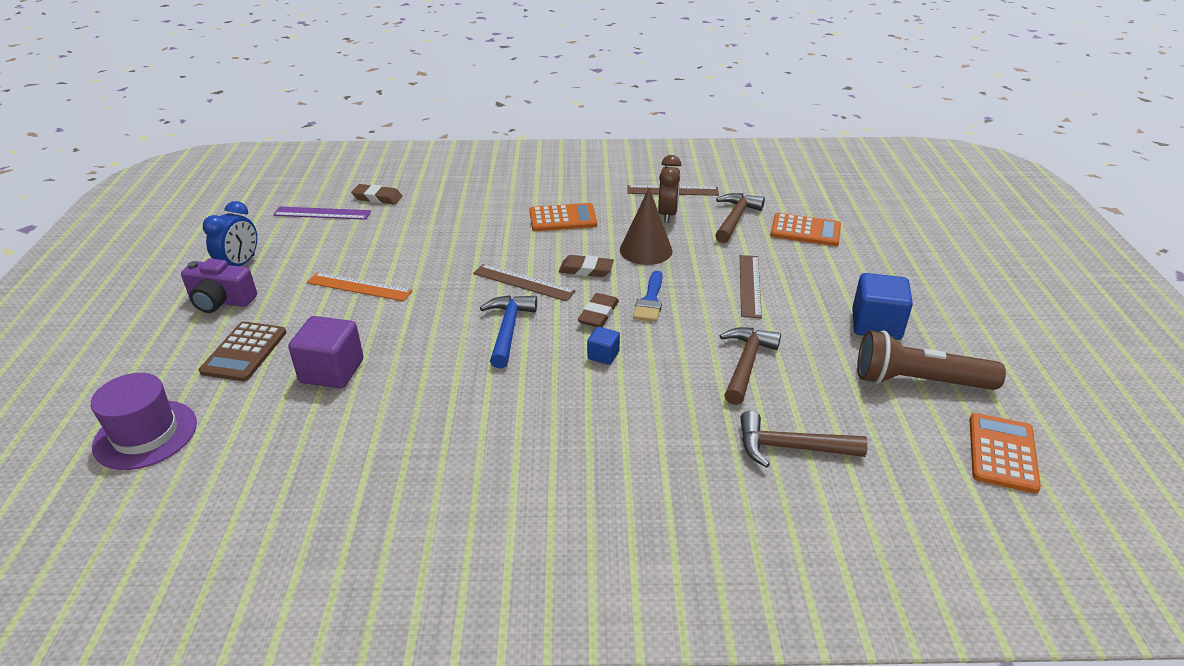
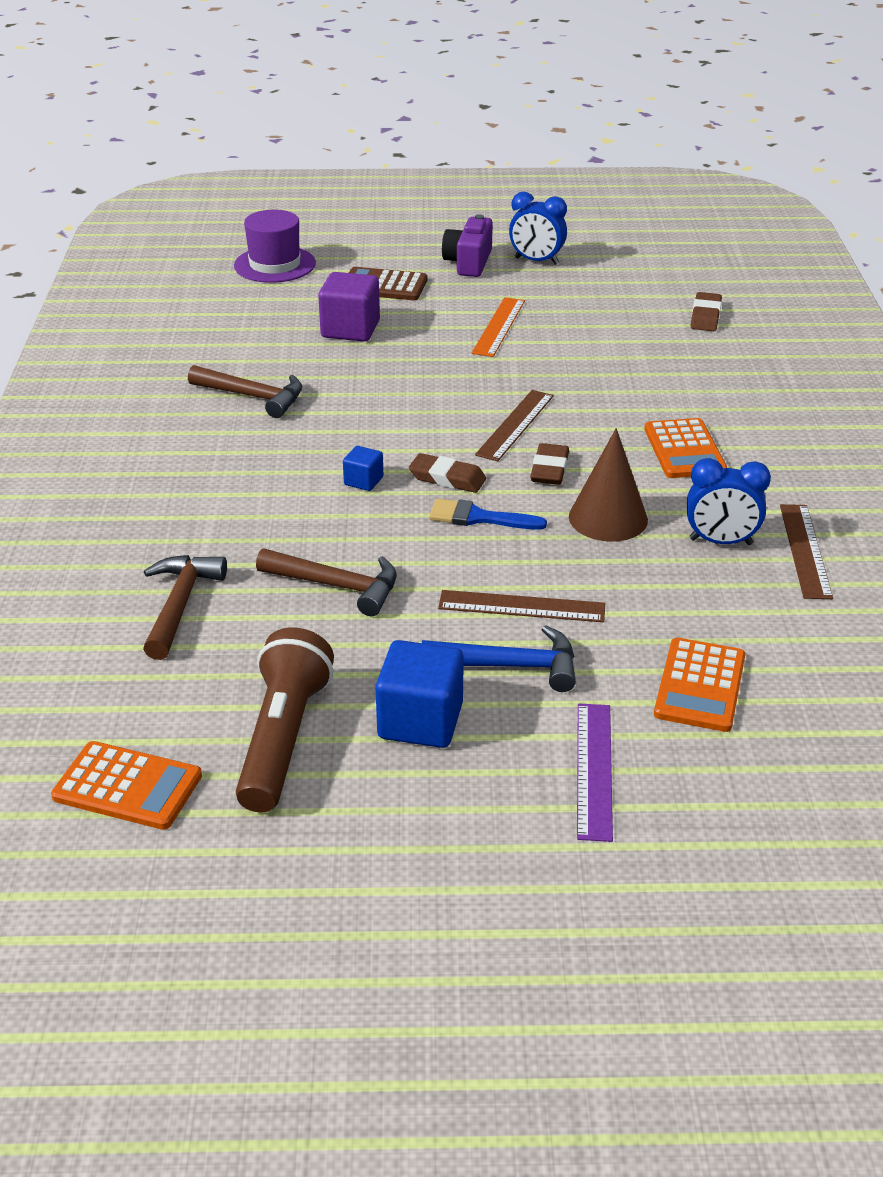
camera: 90 degrees right, 0 degrees up
purple ruler [273,207,371,220] -> purple ruler moved to [577,703,613,842]
blue hammer [480,295,537,368] -> blue hammer moved to [422,625,576,692]
brown clock [658,155,681,223] -> blue clock [687,458,771,545]
brown hammer [715,193,765,243] -> brown hammer moved to [188,365,302,418]

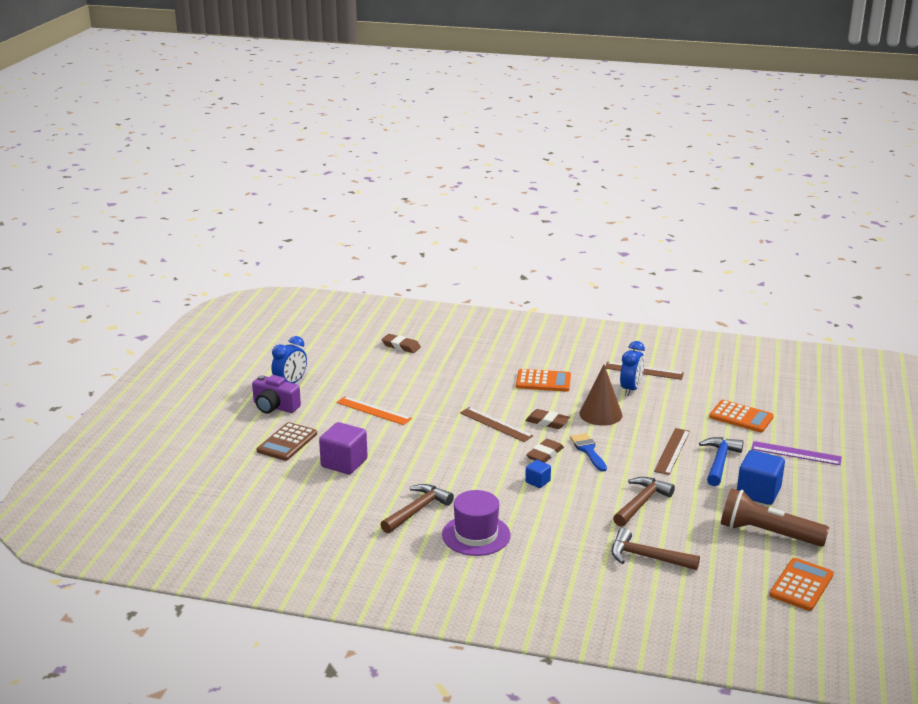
camera: 75 degrees left, 10 degrees down
purple hat [234,210,316,283] -> purple hat moved to [442,490,510,556]
blue brush [429,499,547,530] -> blue brush turned 135 degrees clockwise [570,433,607,472]

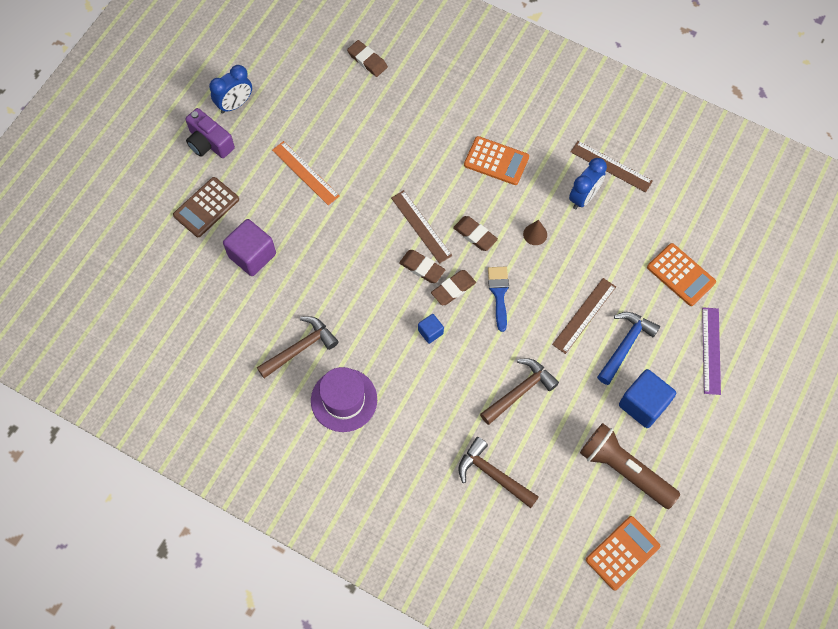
camera: 15 degrees right, 40 degrees up
brown cone [579,365,623,426] -> brown cone [523,220,547,245], size x0.53
purple ruler [751,441,842,465] -> purple ruler turned 60 degrees clockwise [702,307,721,395]
none -> brown eraser [399,250,445,283]

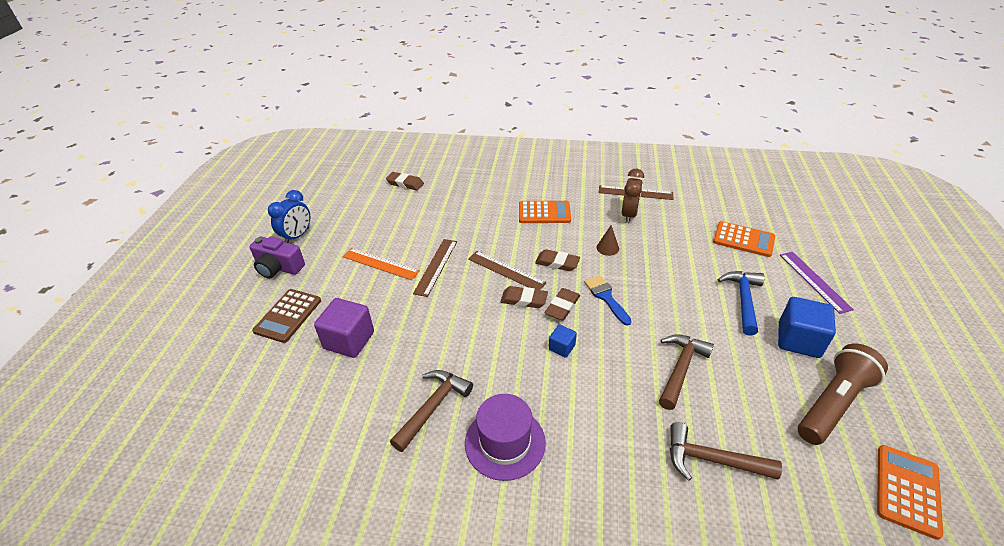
camera: 20 degrees left, 25 degrees down
brown ruler [552,278,616,354] -> brown ruler moved to [413,239,457,297]
blue clock [569,158,607,209] -> brown clock [622,169,644,223]
brown flashlight [580,423,680,509] -> brown flashlight turned 120 degrees clockwise [798,343,888,445]

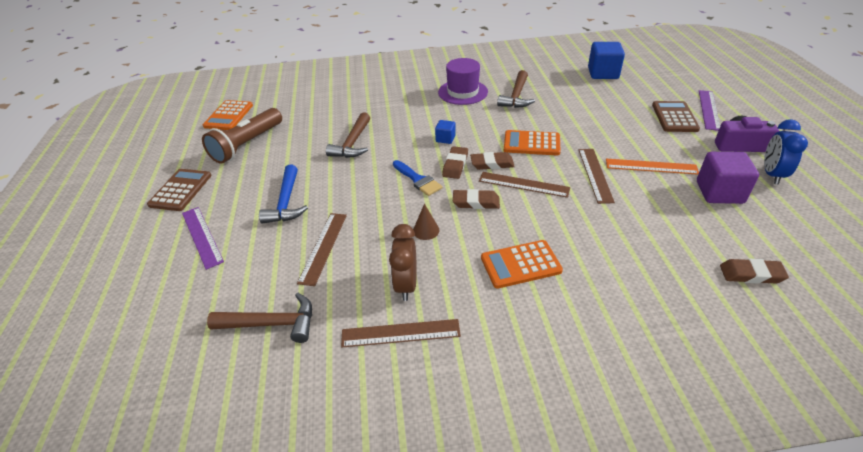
camera: 165 degrees right, 0 degrees up
purple cube [314,298,374,358] -> purple cube moved to [697,152,759,204]
brown hammer [670,422,782,481] -> brown hammer moved to [207,293,312,343]
orange calculator [713,221,775,257] -> orange calculator moved to [504,130,561,155]
blue cube [778,297,836,358] -> blue cube moved to [588,42,625,79]
none -> brown calculator [147,169,211,211]
none -> brown ruler [297,213,347,286]
none -> purple ruler [699,90,720,131]

